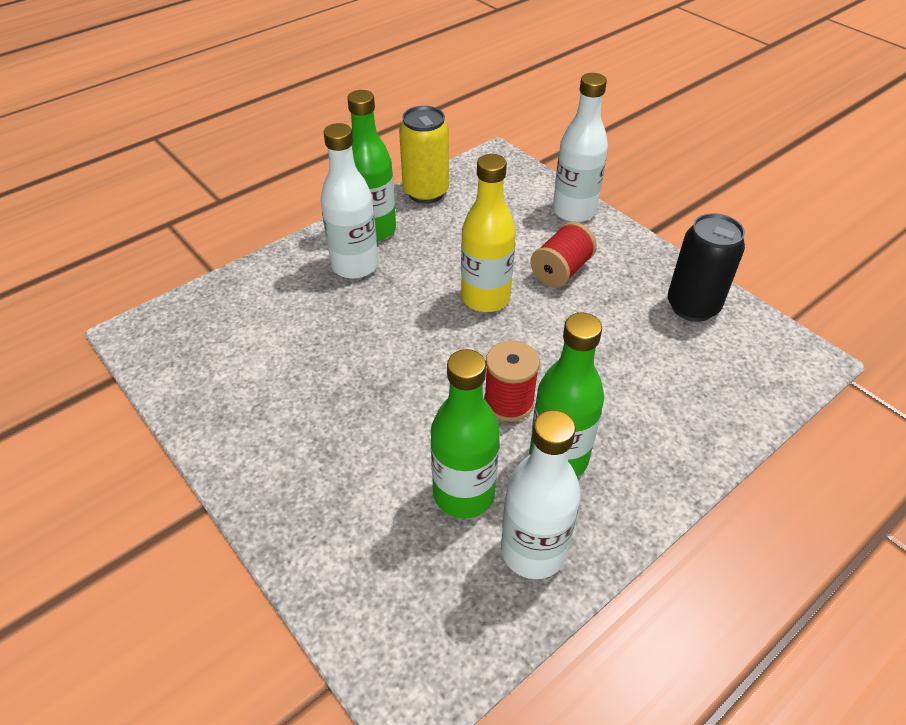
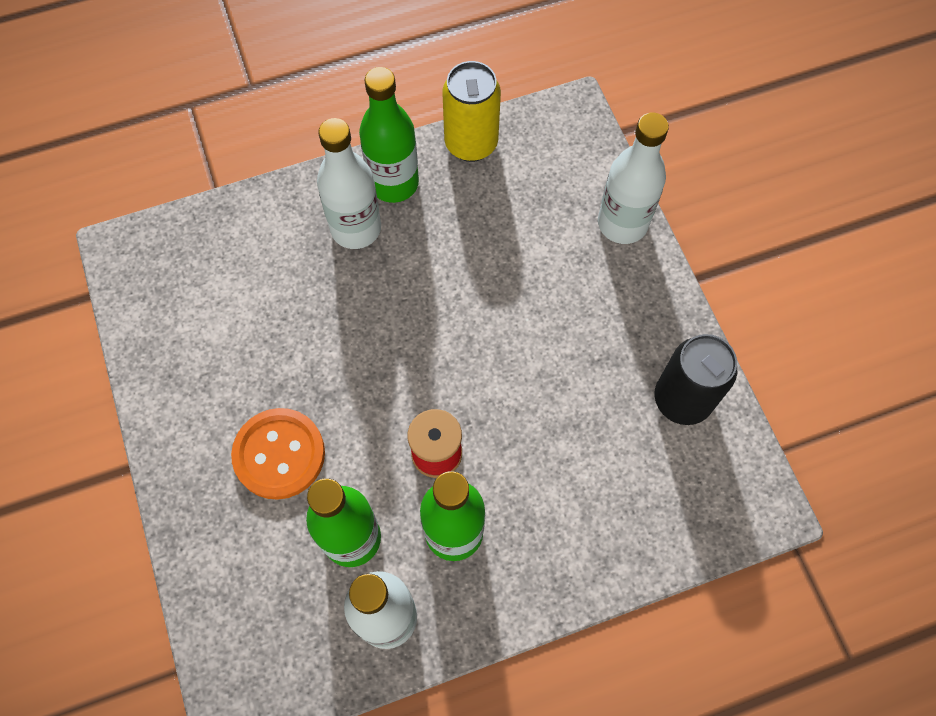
camera: 20 degrees right, 20 degrees up
yellow bottle [461,154,516,312] -> none
red spool [530,222,597,287] -> none
none -> orange button [231,408,325,500]

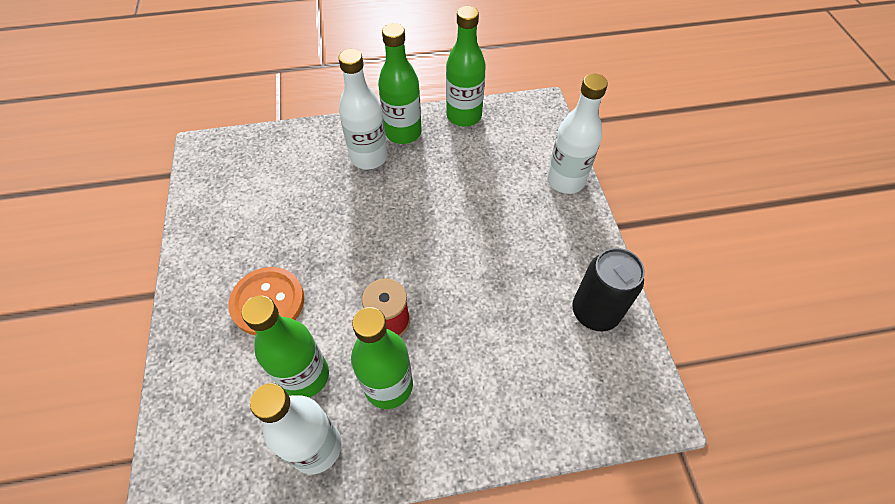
camera: 10 degrees right, 10 degrees down
yellow can [443,61,501,162] -> green bottle [446,6,486,126]

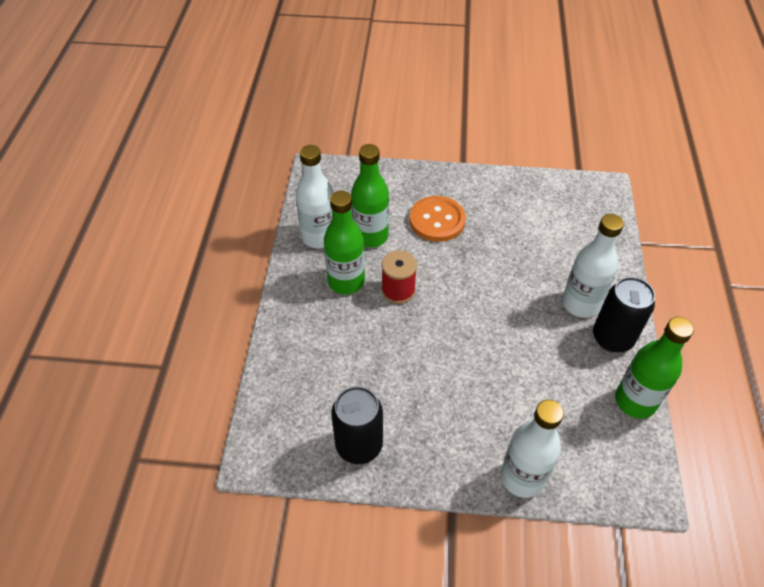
camera: 105 degrees right, 5 degrees down
green bottle [378,23,422,144] -> black can [593,277,655,353]

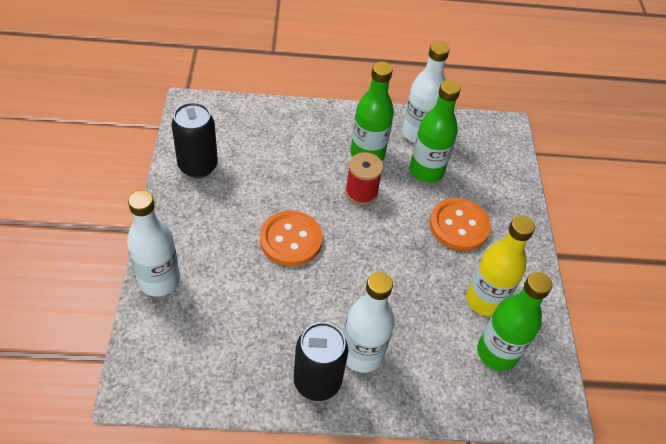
camera: 80 degrees right, 0 degrees up
green bottle [615,317,694,419] -> green bottle moved to [477,272,552,371]
none -> orange button [260,211,323,266]
none -> yellow bottle [466,215,535,316]

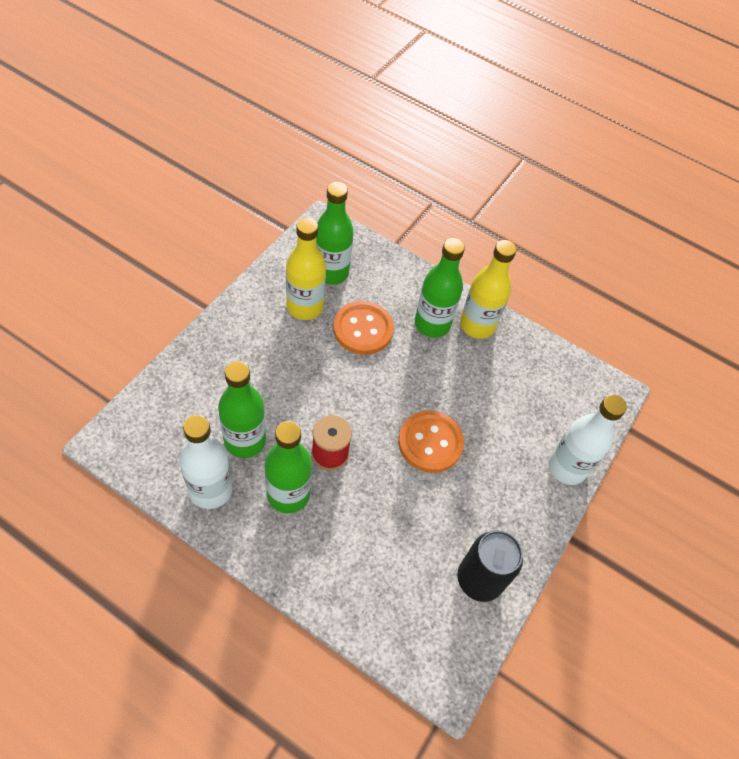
camera: 150 degrees left, 5 degrees up
black can [294,322,349,401] -> yellow bottle [460,240,517,339]
white bottle [344,272,395,373] -> green bottle [415,238,465,338]
orange button [429,198,491,251] -> orange button moved to [333,301,394,355]

